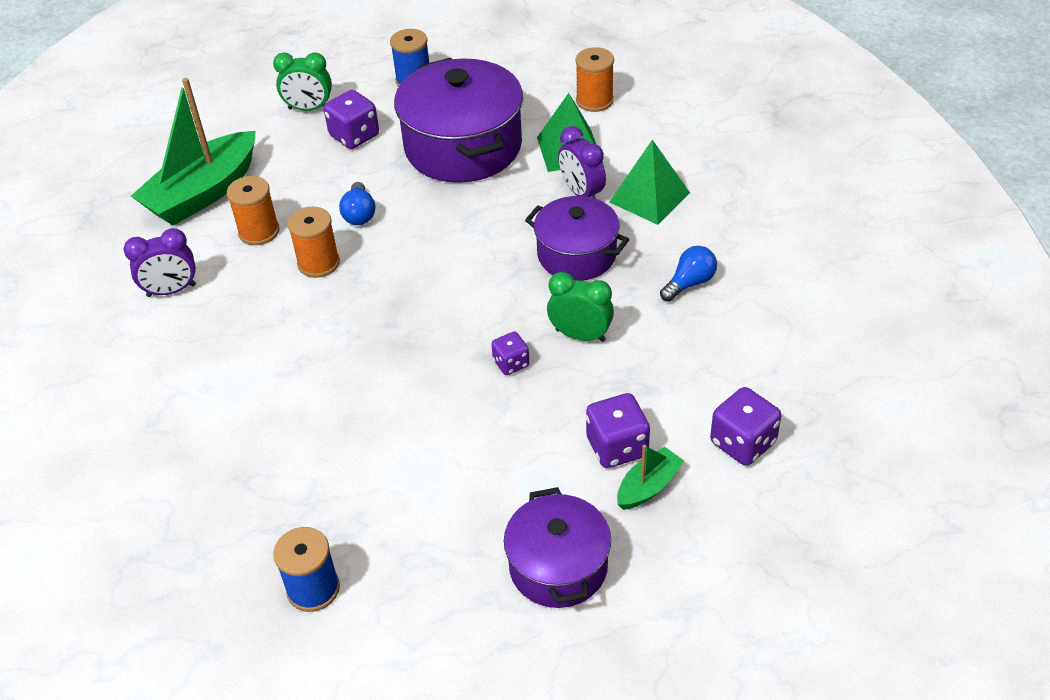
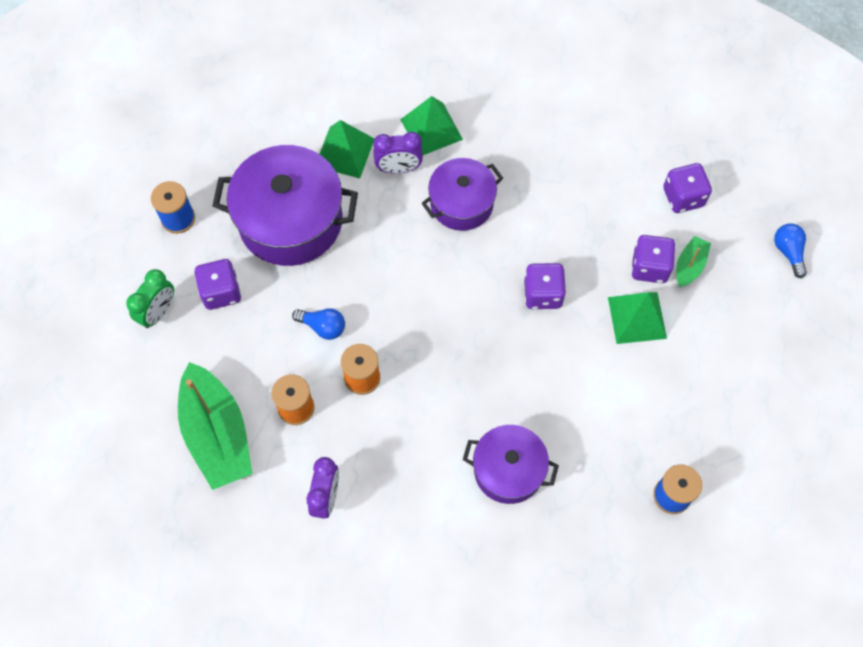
camera: 65 degrees left, 20 degrees up
purple dice [491,331,530,375] -> purple dice [524,263,566,309], size x1.63
purple pot [504,487,611,608] -> purple pot moved to [463,425,559,504]
green clock [547,272,614,342] -> none
orange spool [575,47,614,112] -> none
green boat [617,445,684,510] -> green boat turned 45 degrees clockwise [676,236,711,287]
blue light bulb [660,246,717,302] -> blue light bulb moved to [774,223,807,278]
none -> green pyramid [608,292,667,344]

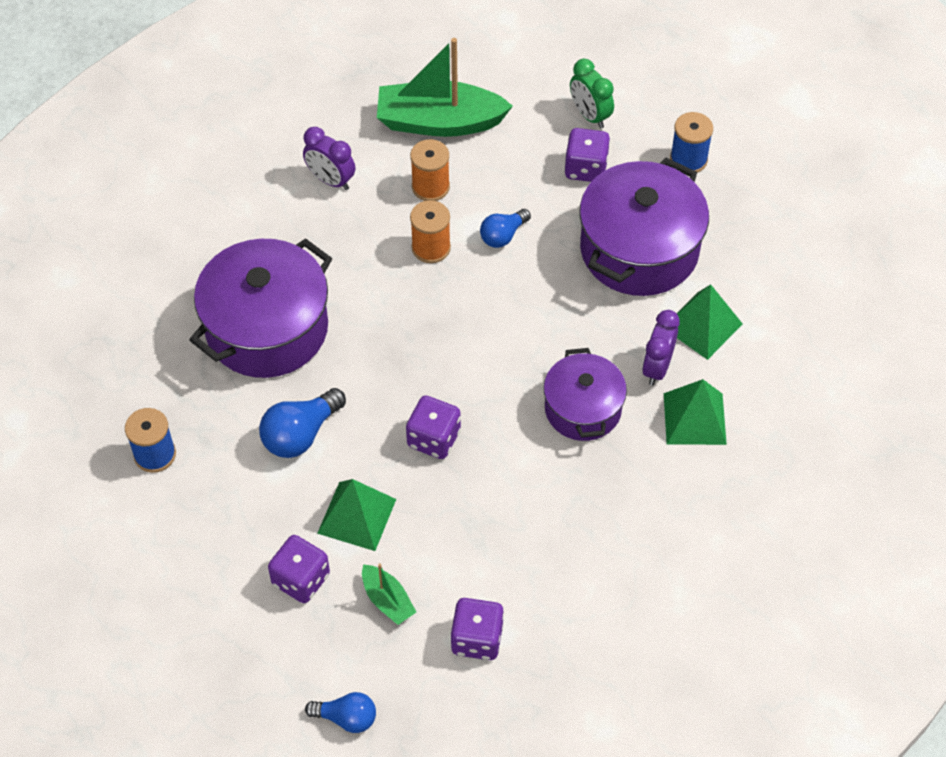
camera: 115 degrees right, 10 degrees down
purple pot [463,425,559,504] -> purple pot [189,238,333,378], size x1.64
purple dice [631,235,676,283] -> purple dice moved to [268,535,330,603]
none -> blue light bulb [259,388,346,458]

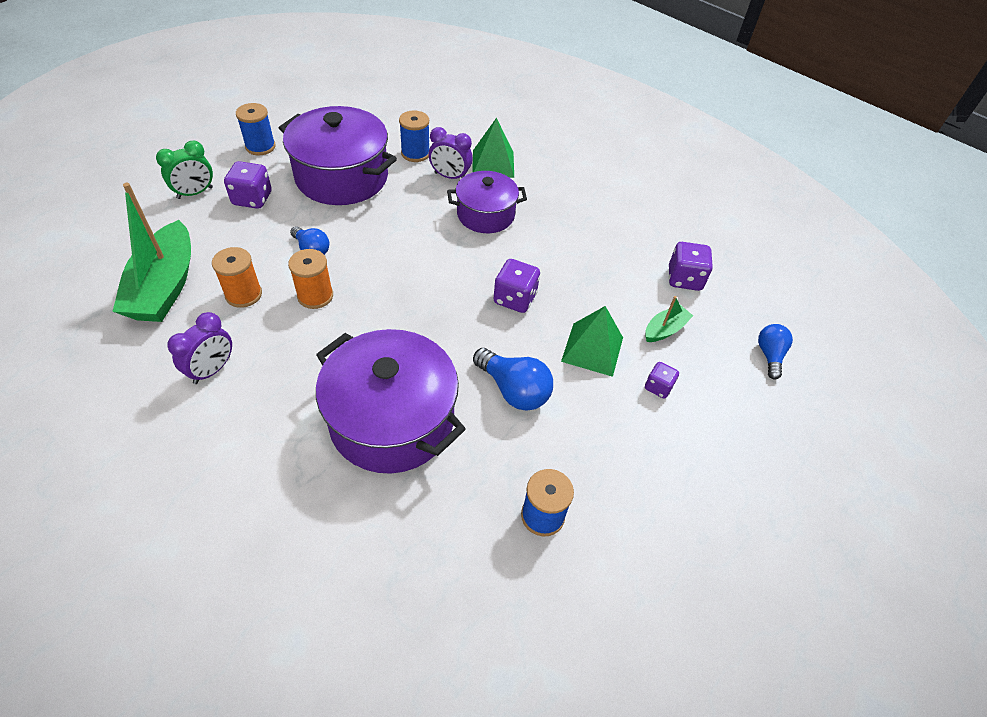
camera: 95 degrees left, 5 degrees down
purple dice [268,535,330,603] -> purple dice [645,362,679,399], size x0.61
green pyramid [676,284,743,360] -> blue spool [399,110,429,162]

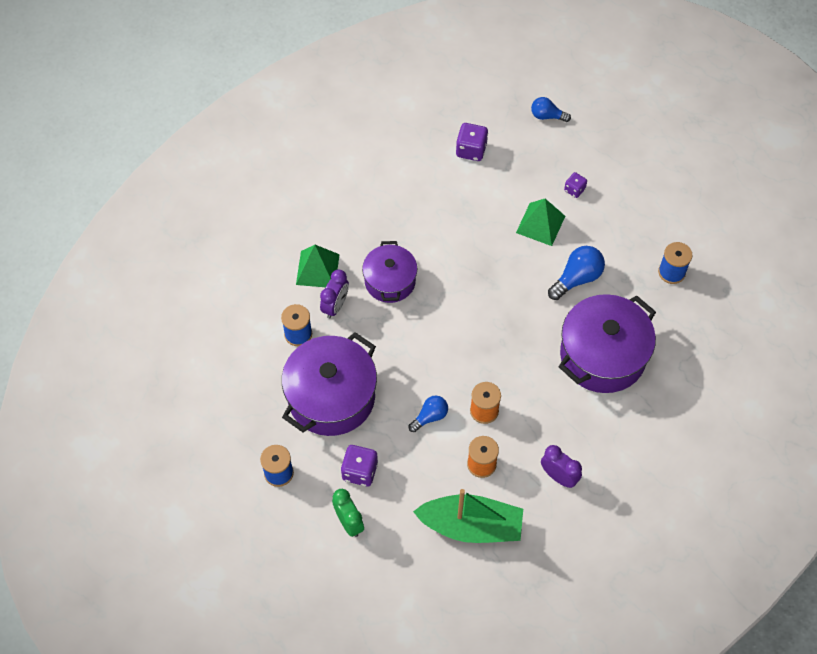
camera: 80 degrees left, 10 degrees up
purple dice [493,259,540,313] -> none
green boat [645,296,693,342] -> none

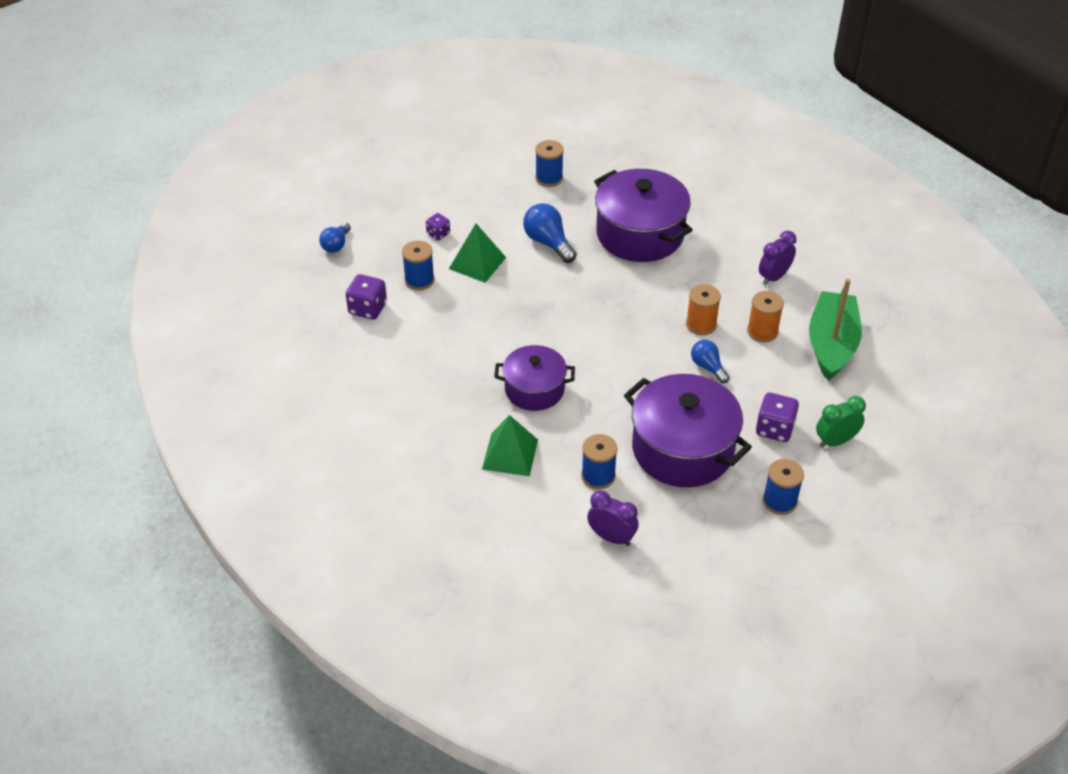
camera: 85 degrees left, 15 degrees down
purple clock [320,270,349,319] -> purple clock moved to [587,490,639,546]
none -> blue spool [402,240,435,290]

